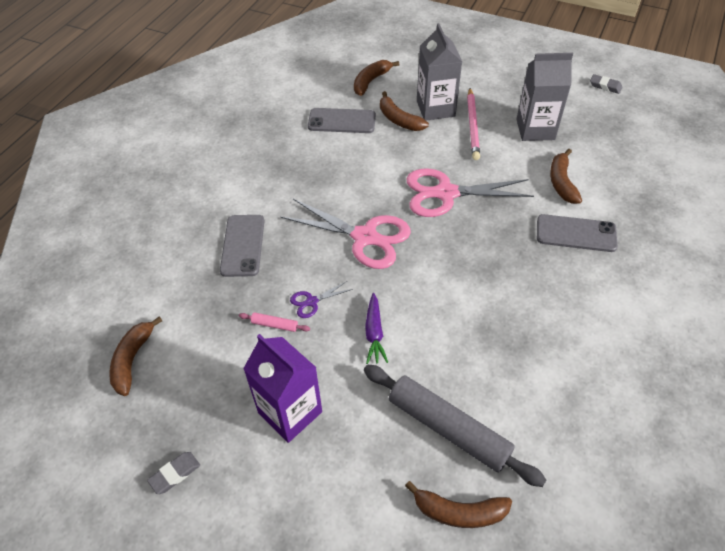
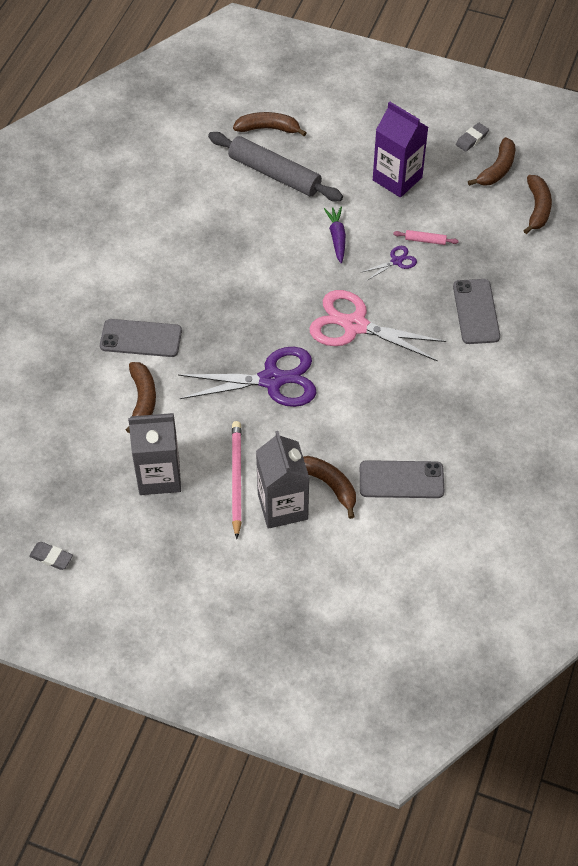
camera: 175 degrees right, 5 degrees up
brown banana [354,60,399,96] -> brown banana moved to [468,137,515,186]
pink scissors [406,168,534,217] -> purple scissors [178,347,317,407]

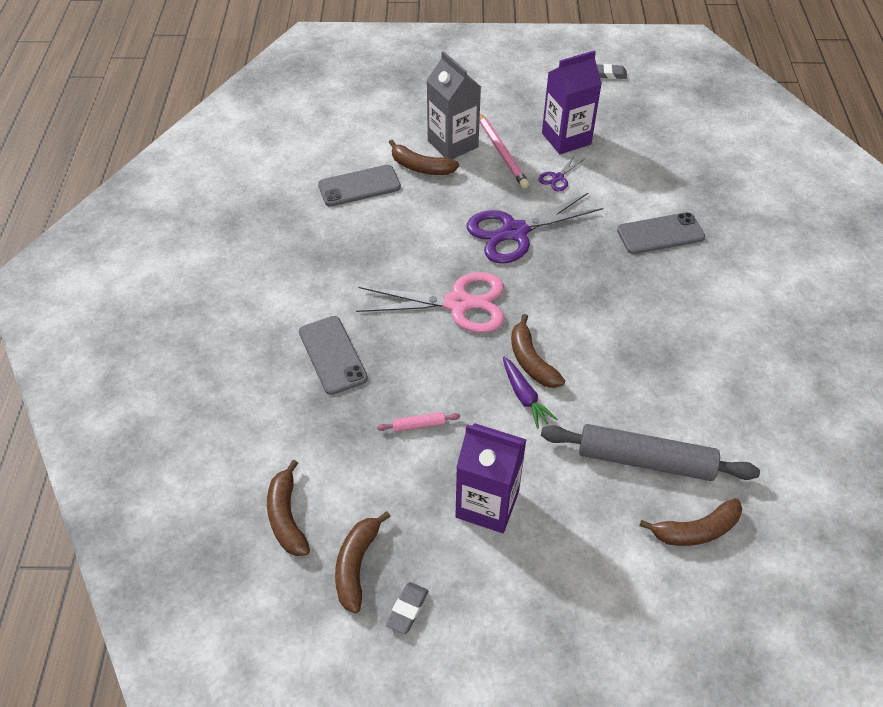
camera: 160 degrees right, 5 degrees down
brown banana [126,362,156,433] -> brown banana moved to [511,314,565,388]
grey carton [128,413,181,495] -> purple carton [542,50,602,154]
purple scissors [362,246,417,281] -> purple scissors moved to [538,154,585,192]

